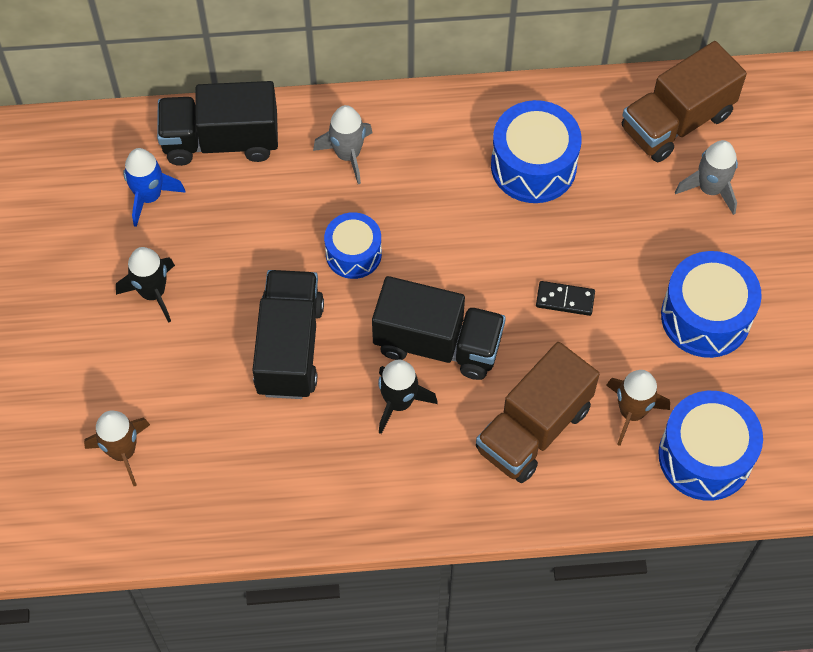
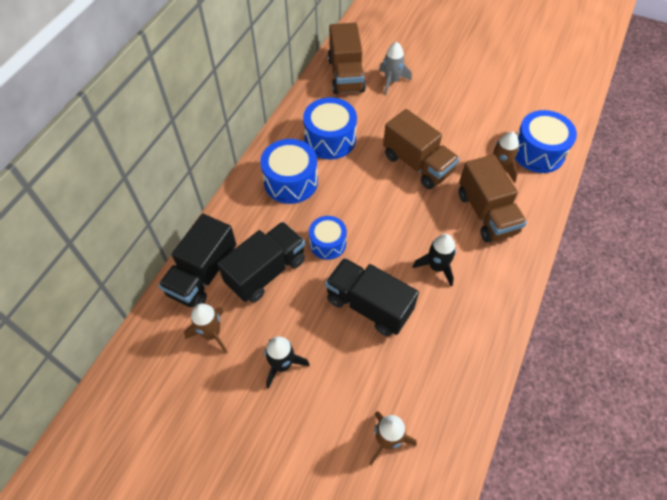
camera: 60 degrees left, 5 degrees down
blue rocket [123,148,186,227] -> brown rocket [184,303,227,353]
grey rocket [313,105,373,184] -> none
black truck [372,276,506,380] -> black truck moved to [217,222,305,303]
black domino [536,281,595,316] -> brown truck [383,109,459,189]
blue drum [661,251,762,358] -> blue drum moved to [260,139,318,204]

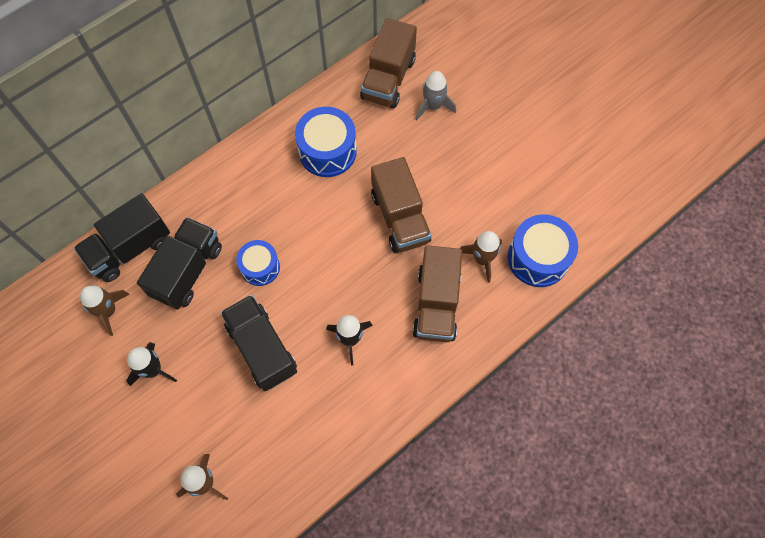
camera: 25 degrees right, 10 degrees up
black truck [217,222,305,303] -> black truck turned 45 degrees counterclockwise [137,217,222,310]
blue drum [260,139,318,204] -> none

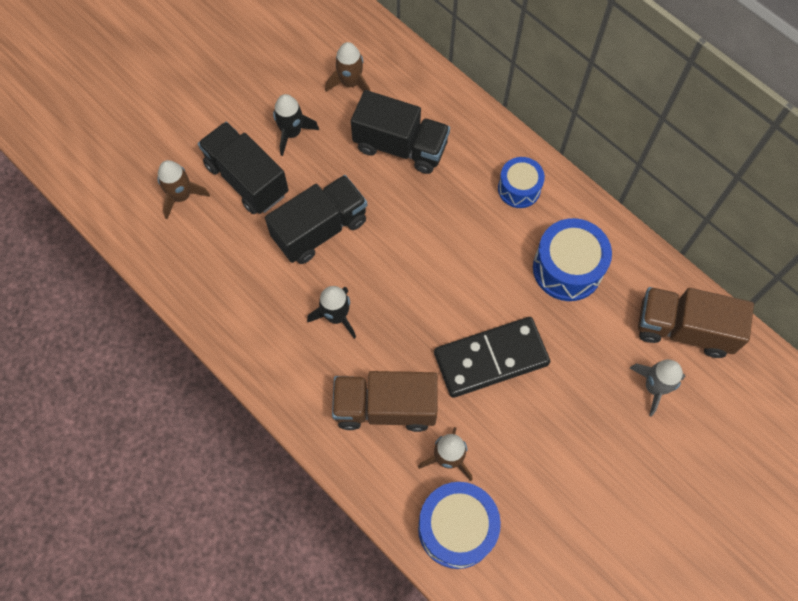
camera: 85 degrees right, 0 degrees up
black truck [74,193,170,282] -> black truck moved to [198,122,289,214]
blue drum [236,240,280,286] -> blue drum moved to [498,157,545,208]
brown truck [371,157,431,253] -> black domino [434,317,550,398]

